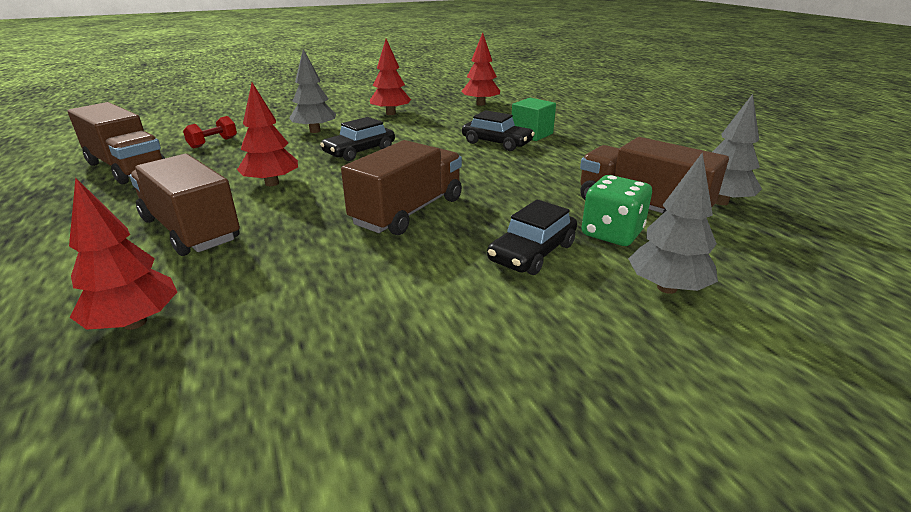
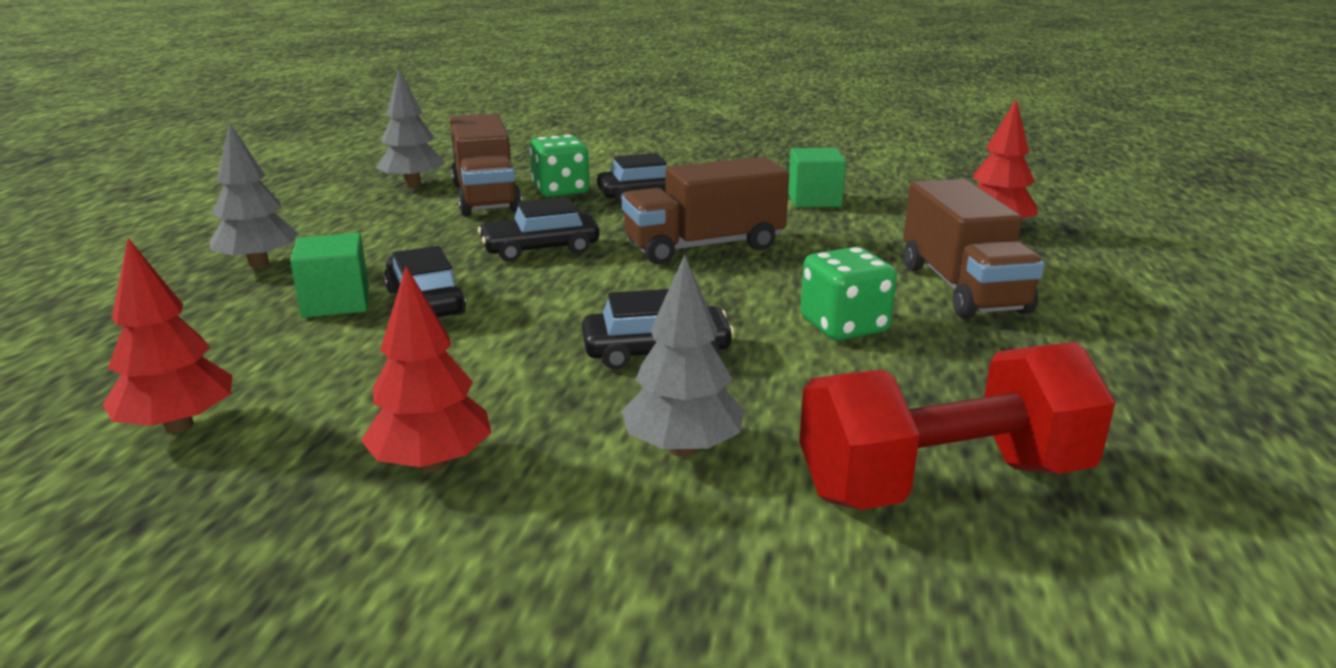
camera: 145 degrees left, 5 degrees down
brown truck [68,102,165,184] -> none
red dumbbell [183,116,237,148] -> red dumbbell [799,342,1116,510], size x2.30
red tree [237,83,298,186] -> green dice [800,247,897,341]
grey tree [628,152,718,294] -> grey tree moved to [210,122,299,268]
none -> black car [478,197,599,262]
none -> green cube [788,148,846,207]

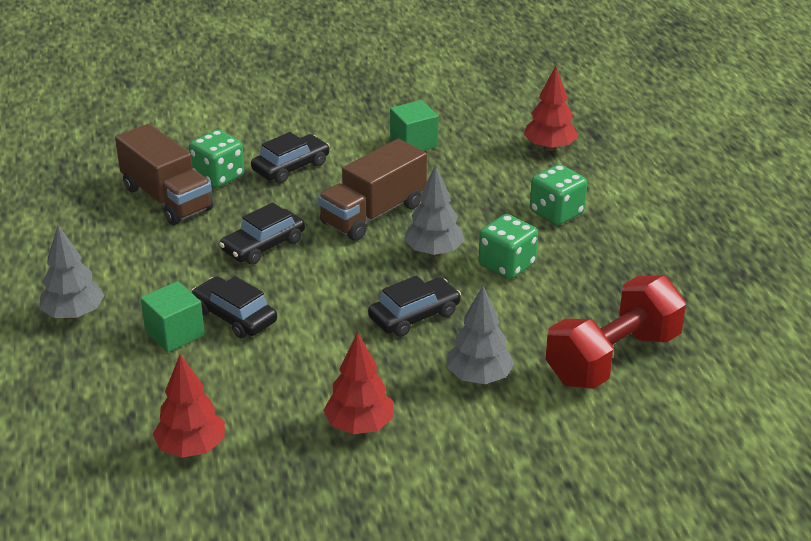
camera: 25 degrees left, 10 degrees up
grey tree [376,69,445,187] -> grey tree moved to [404,165,465,256]
brown truck [903,179,1045,319] -> green dice [530,164,587,225]

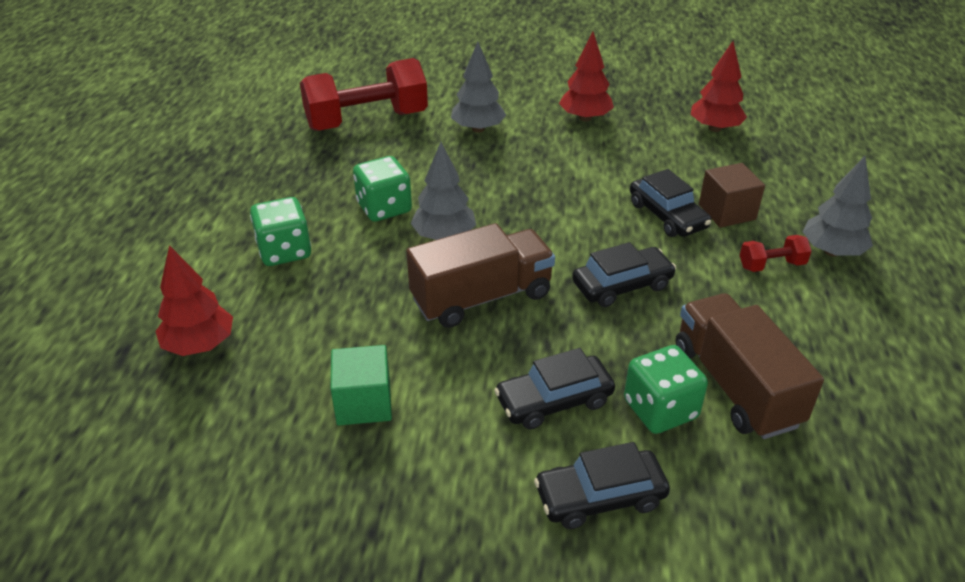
camera: 160 degrees left, 5 degrees up
green cube [140,281,205,352] -> brown cube [699,163,765,228]
black car [368,275,461,337] -> black car moved to [534,442,670,529]
none -> red dumbbell [740,235,811,272]

